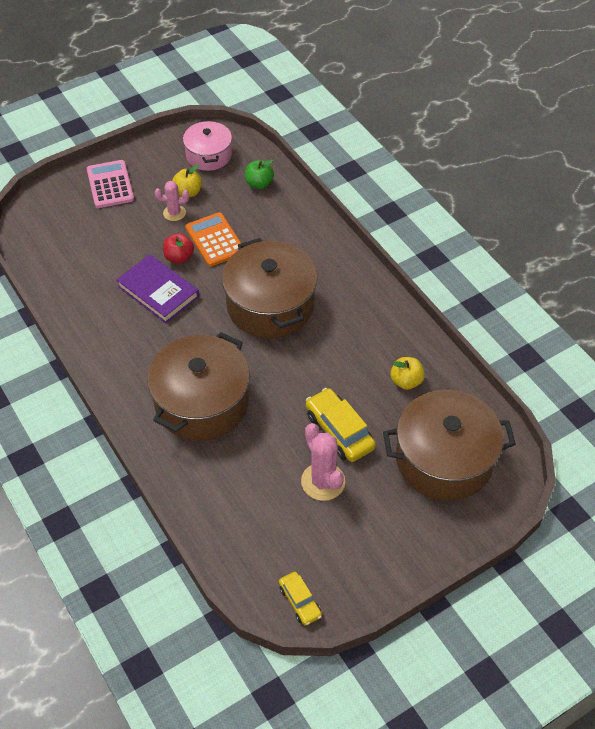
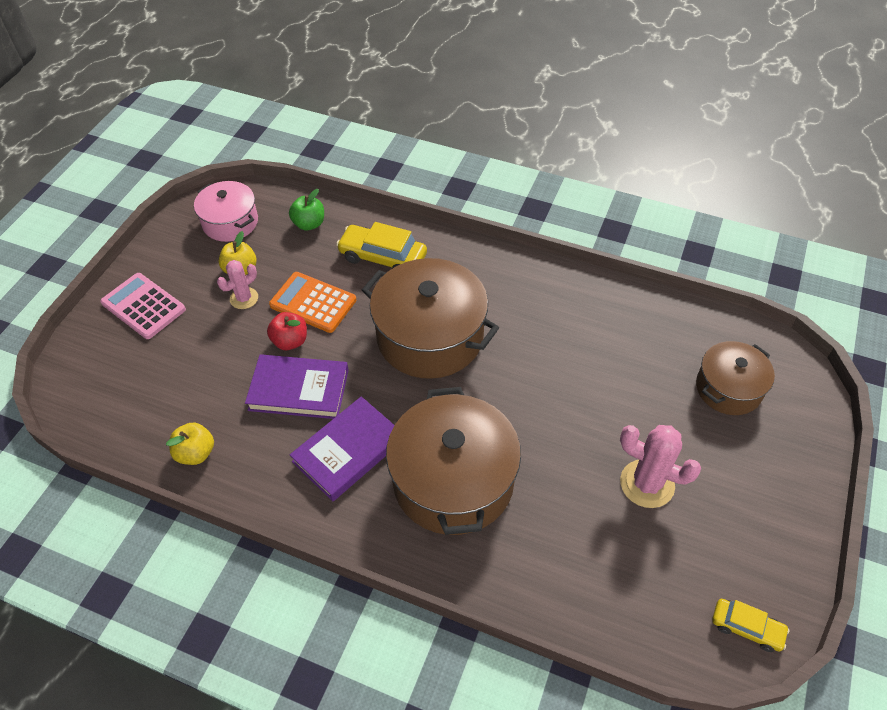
camera: 35 degrees left, 0 degrees up
yellow car [306,388,376,462] -> yellow car moved to [336,222,427,269]
brown pot [383,390,516,501] -> brown pot [696,341,775,415], size x0.58
yellow apple [390,357,425,390] -> yellow apple moved to [166,423,214,465]
none -> purple book [290,397,394,501]

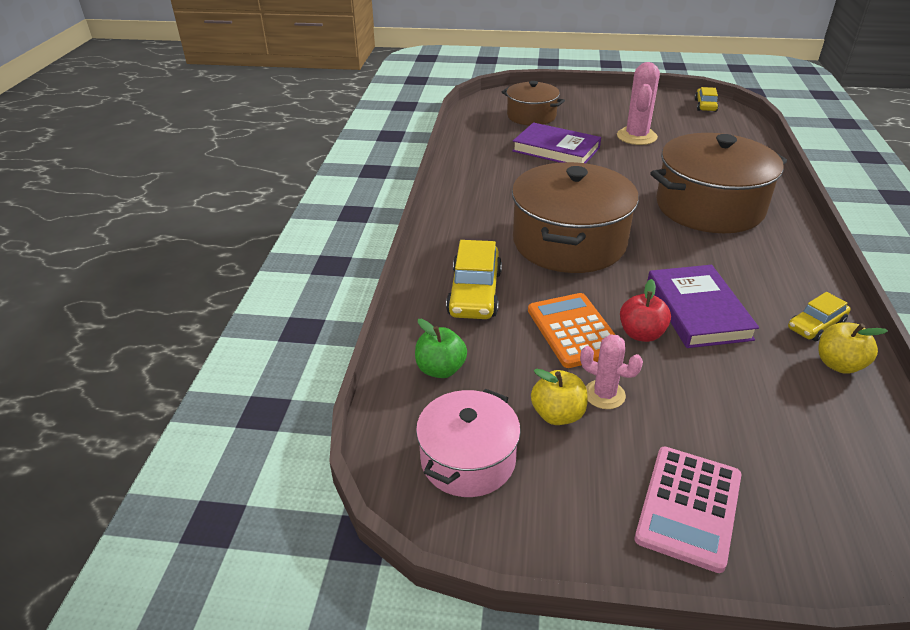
camera: 105 degrees left, 15 degrees down
orange calculator [269,272,356,333] -> orange calculator turned 150 degrees clockwise [528,293,616,368]
purple book [290,397,394,501] -> purple book moved to [512,123,601,163]
none -> yellow car [788,292,851,342]

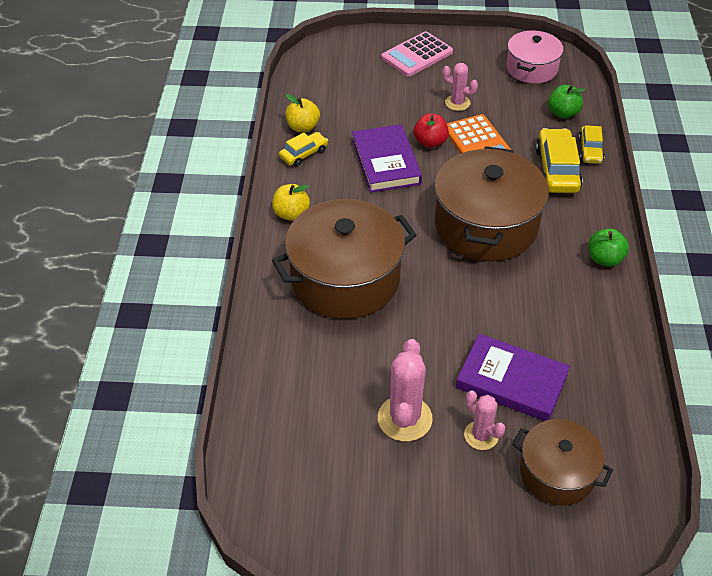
camera: 175 degrees right, 10 degrees up
yellow apple [531,368,588,425] -> yellow apple moved to [272,184,310,221]
pink calculator [634,447,741,573] -> pink calculator turned 150 degrees counterclockwise [381,31,453,77]
yellow car [695,87,719,112] -> yellow car moved to [578,125,604,164]
none -> pink cactus [464,391,505,450]
none -> green apple [589,228,629,267]

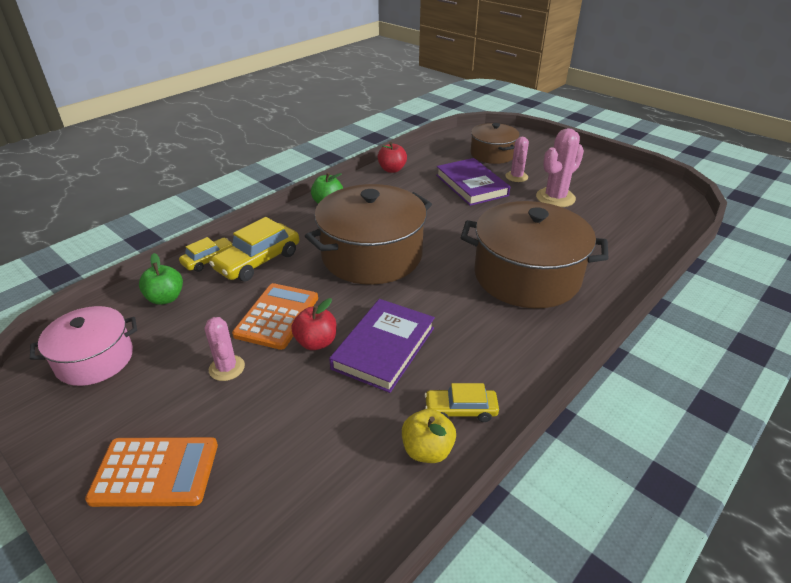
camera: 140 degrees left, 10 degrees down
yellow apple [272,184,310,221] -> none
pink calculator [381,31,453,77] -> orange calculator [85,437,218,507]
none -> red apple [378,142,407,173]

